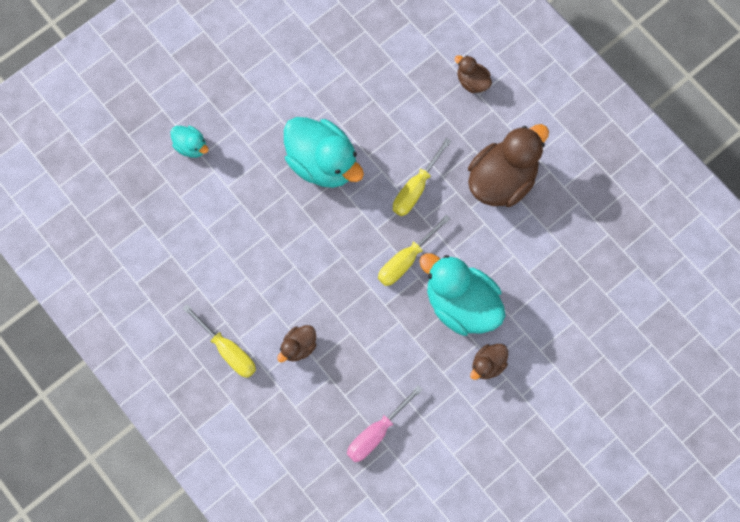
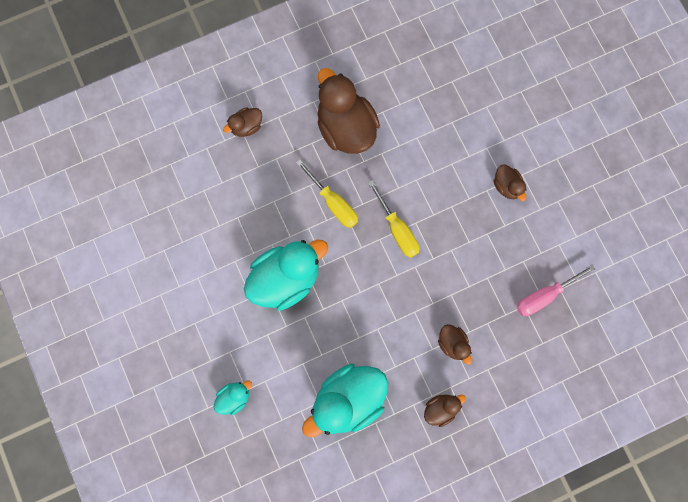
camera: 75 degrees left, 5 degrees up
yellow screwdriver [183,304,256,378] -> brown duck [424,395,466,427]
pink screwdriver [347,385,423,462] -> pink screwdriver turned 90 degrees clockwise [517,264,595,316]
turquoise duck [419,253,506,336] -> turquoise duck moved to [302,364,388,437]

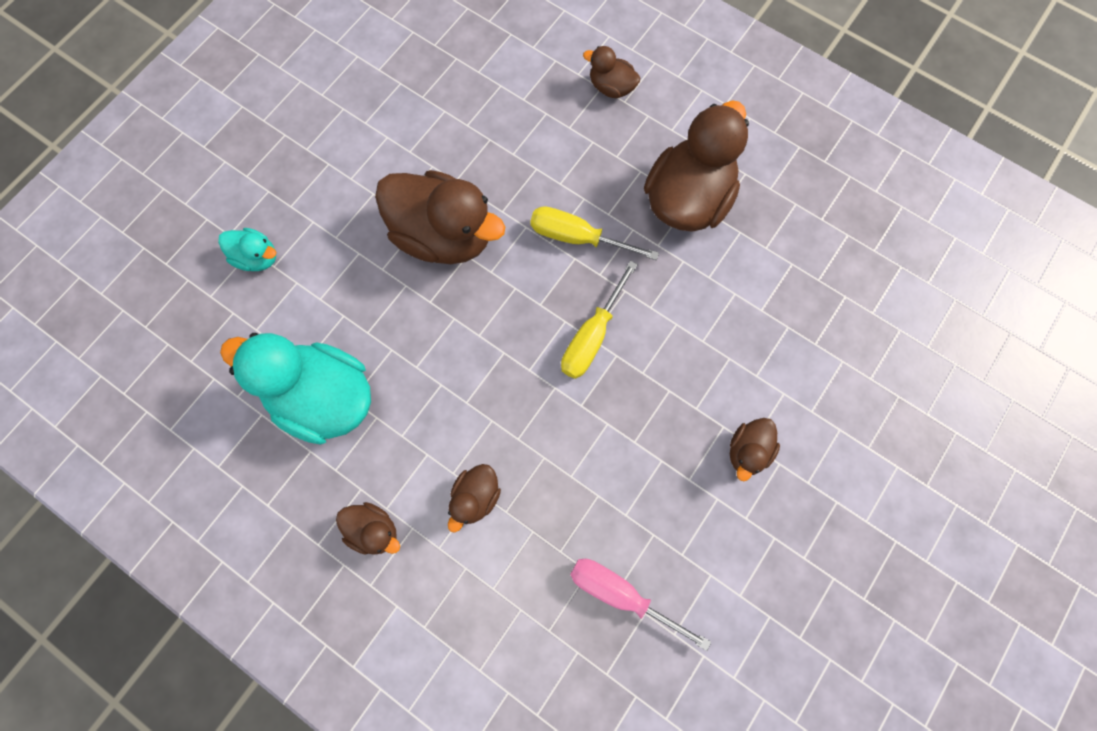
camera: 60 degrees right, 5 degrees down
turquoise duck [244,240,328,311] -> brown duck [375,170,505,264]
yellow screwdriver [296,160,358,228] -> yellow screwdriver turned 90 degrees clockwise [530,206,659,260]

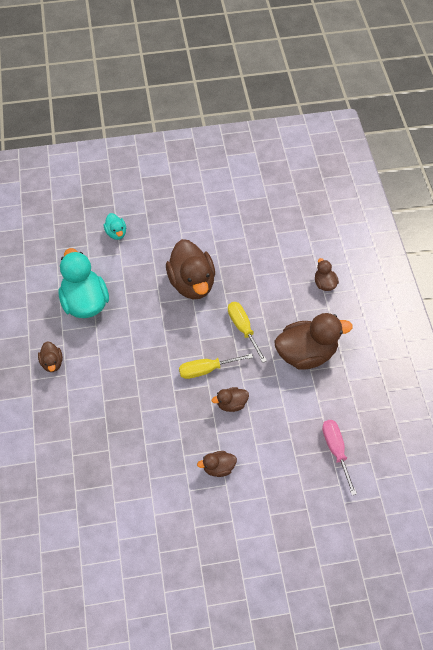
camera: 45 degrees right, 15 degrees down
brown duck [448,464,501,533] -> brown duck moved to [212,387,249,412]
pink screwdriver [570,559,711,651] -> pink screwdriver moved to [322,420,357,495]

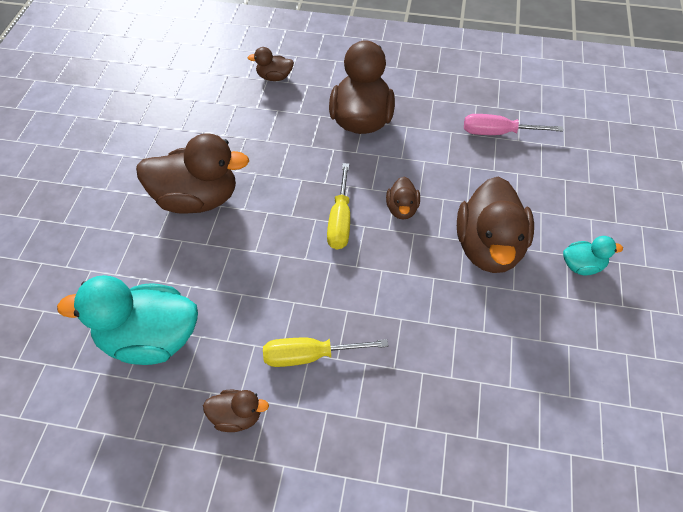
camera: 70 degrees left, 5 degrees down
turquoise duck [103,213,126,240] -> turquoise duck moved to [563,236,623,275]
brown duck [197,451,237,477] -> brown duck [457,176,534,273], size x2.09
yellow screwdriver [228,302,267,363] -> yellow screwdriver moved to [263,338,388,367]

